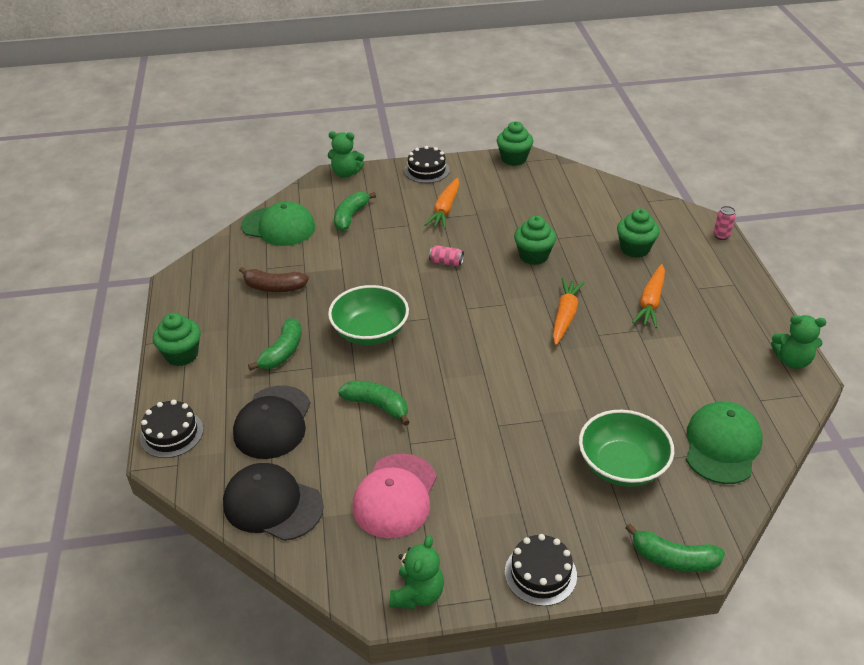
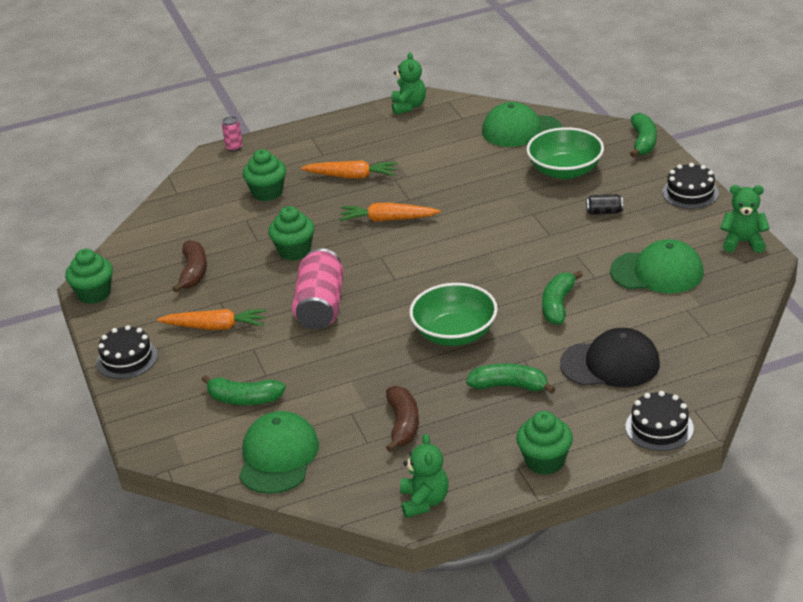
camera: 100 degrees left, 5 degrees down
black cap [223,463,324,541] -> none
green teddy bear [328,131,364,178] -> green teddy bear moved to [400,434,449,518]
pink cap [353,453,437,538] -> green cap [610,239,704,294]
pink can [429,245,464,266] -> pink can [292,248,344,329], size x2.24
none -> brown banana [172,240,207,293]
none -> black can [586,194,623,215]

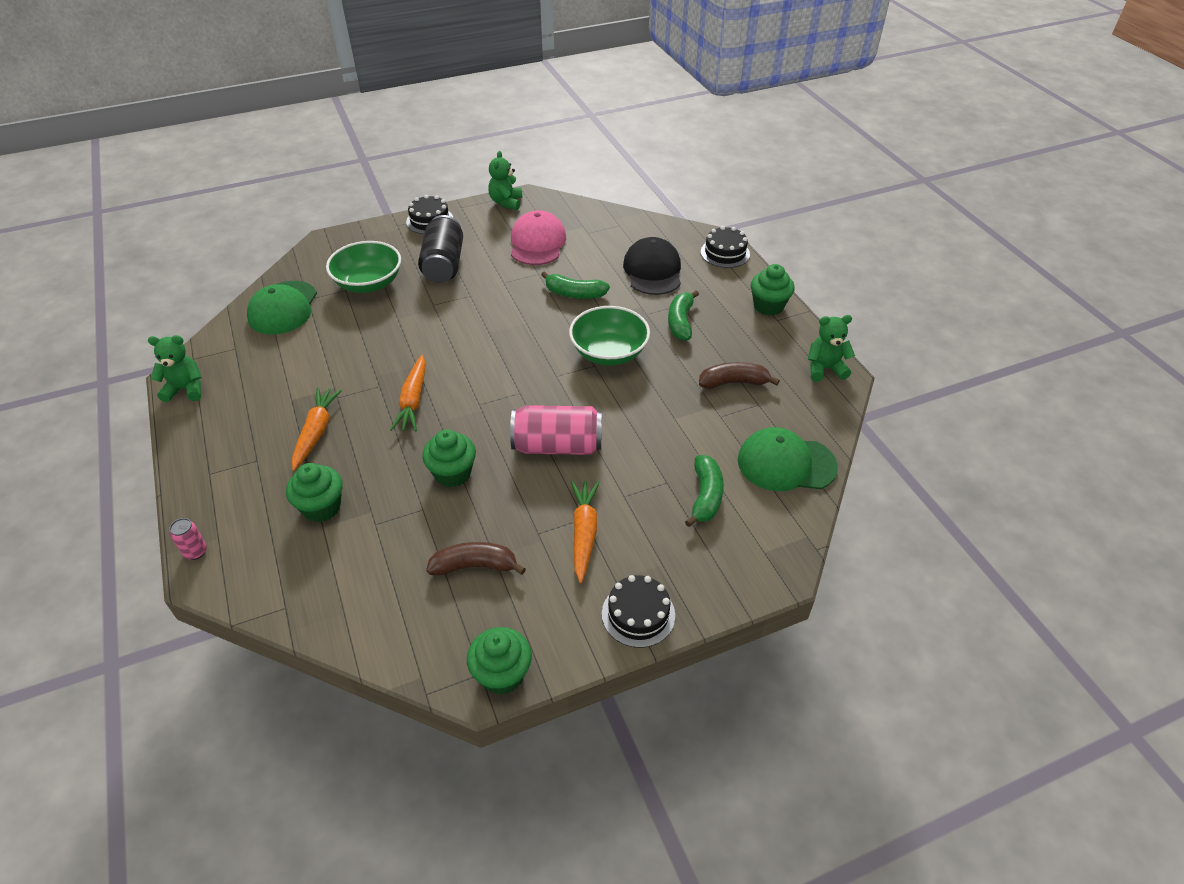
camera: 95 degrees left, 10 degrees up
black can [586,194,623,215] -> black can [418,215,463,283], size x2.24
green cap [610,239,704,294] -> pink cap [511,210,566,265]
green banana [630,113,657,157] -> none

